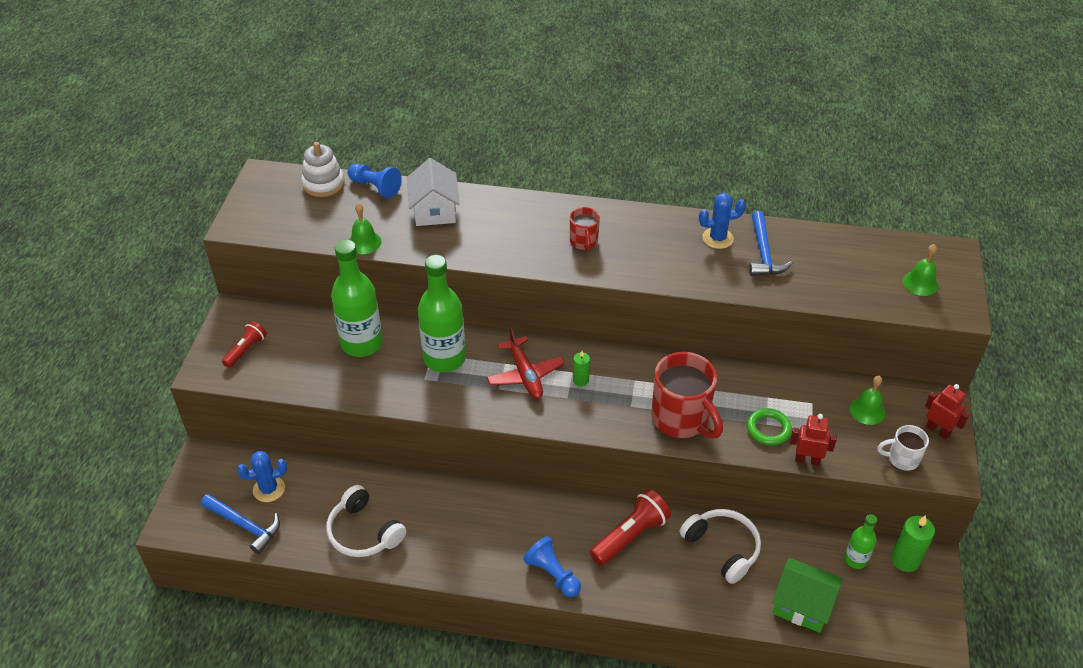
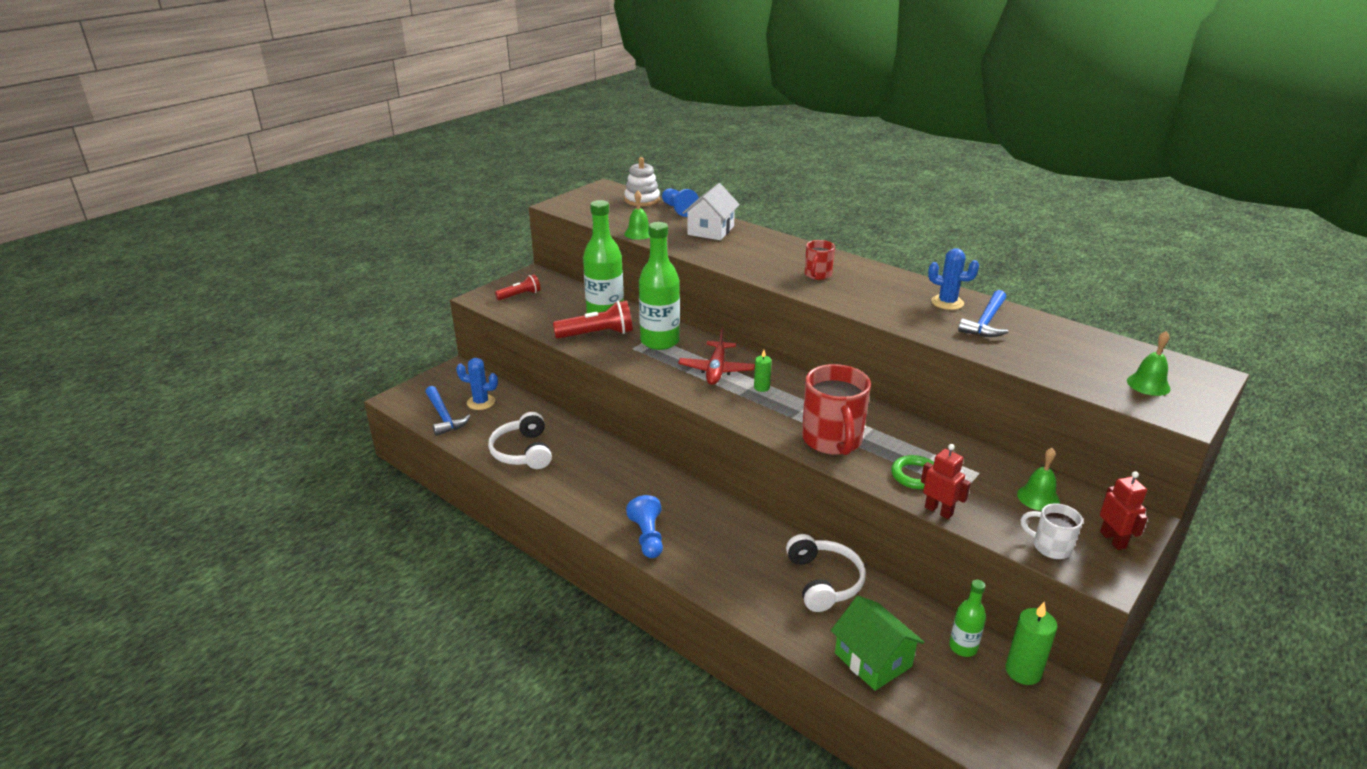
camera: 30 degrees right, 15 degrees down
red flashlight [590,489,671,566] -> red flashlight moved to [553,300,633,339]

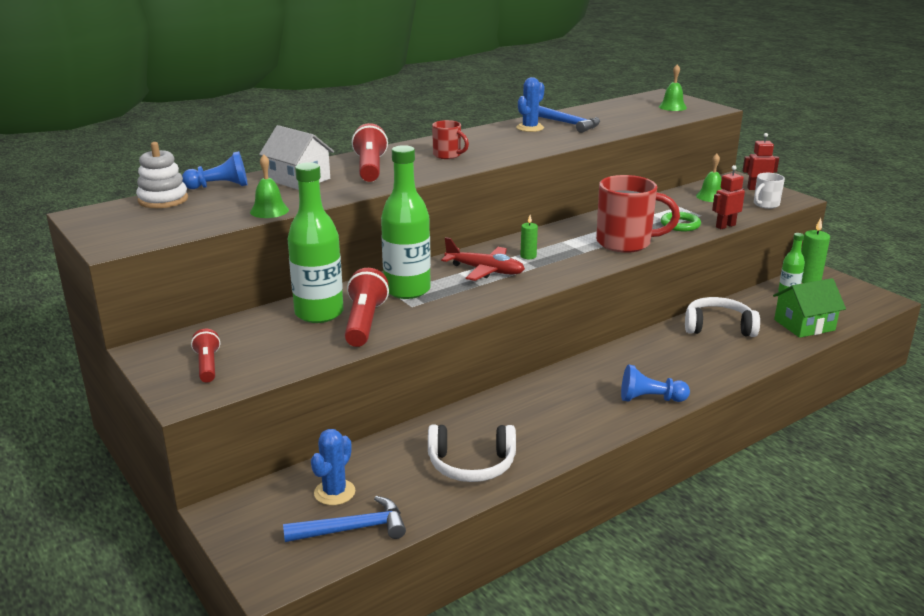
camera: 75 degrees left, 5 degrees down
none -> red flashlight [352,123,388,182]

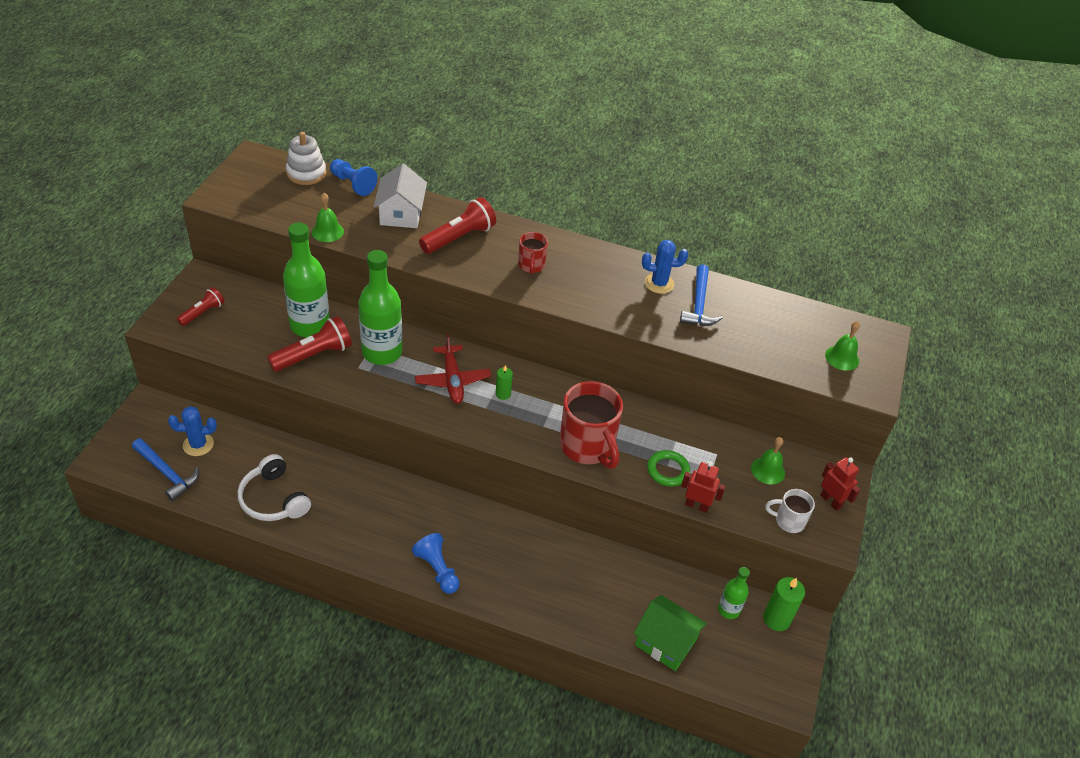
camera: 50 degrees right, 20 degrees up
white headphones [685,297,760,337] -> none

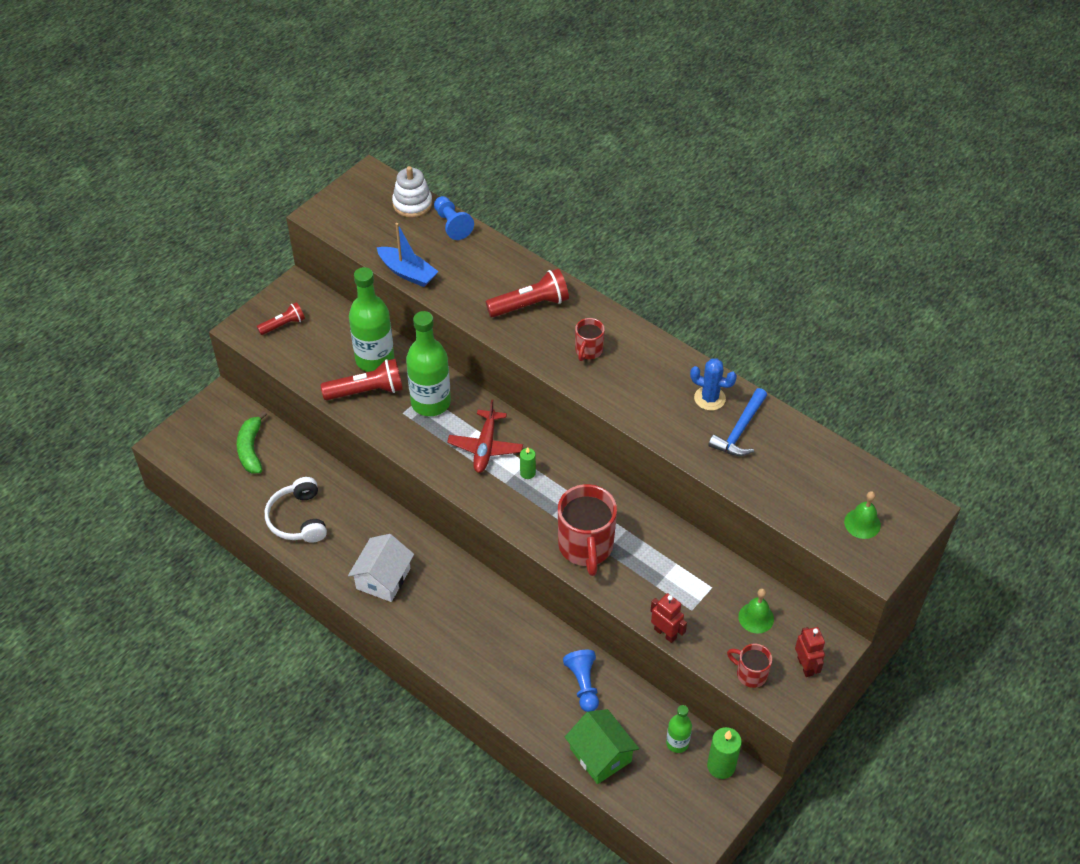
camera: 25 degrees right, 5 degrees up
blue hammer [132,438,199,501] -> none
blue cactus [168,406,217,456] -> green banana [237,411,267,474]
green bell [312,193,344,242] -> blue boat [377,223,439,287]
white house [374,164,427,228] -> white house moved to [348,534,414,602]
blue pawn [412,533,460,594] -> blue pawn moved to [563,650,599,712]
green ring [647,450,690,486] -> none
white mug [765,489,815,533] -> red mug [727,644,772,688]

